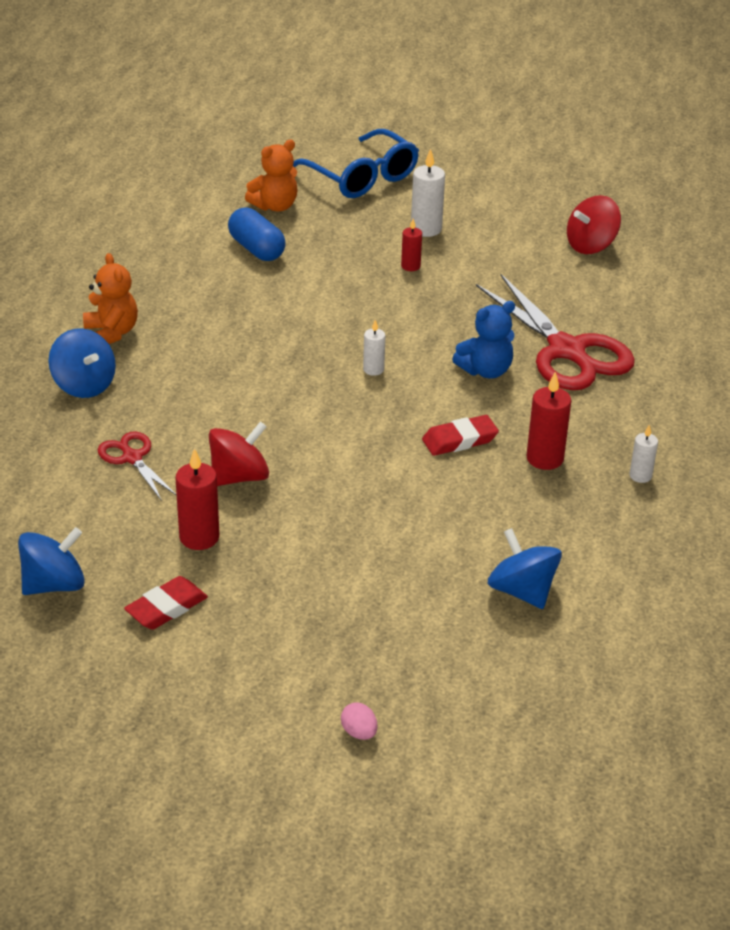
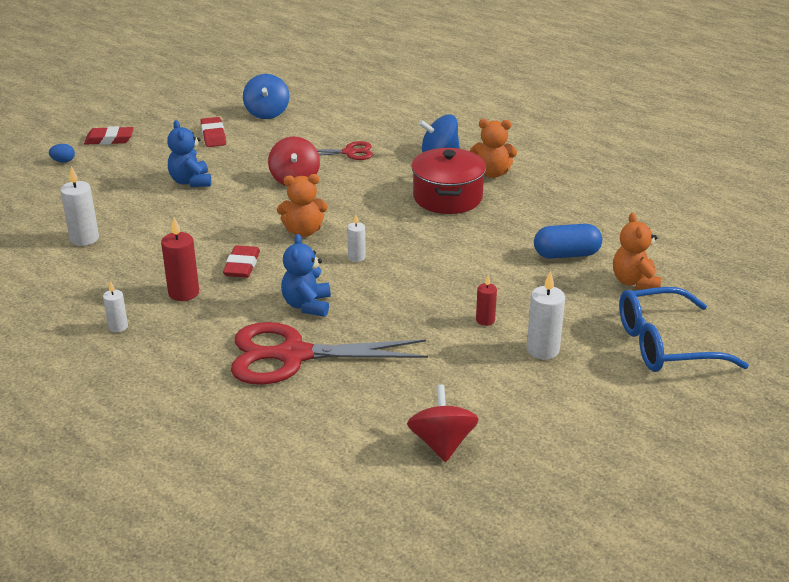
camera: 120 degrees right, 5 degrees down
red candle [176,448,219,550] -> none
pink egg [341,702,378,740] -> blue egg [49,144,75,163]
blue spinning top [487,528,562,609] -> white candle [60,166,99,246]
none -> red eraser [84,126,134,145]
none -> blue teddy bear [167,120,211,187]
none -> orange teddy bear [277,174,328,237]
none -> red pot [411,148,486,214]

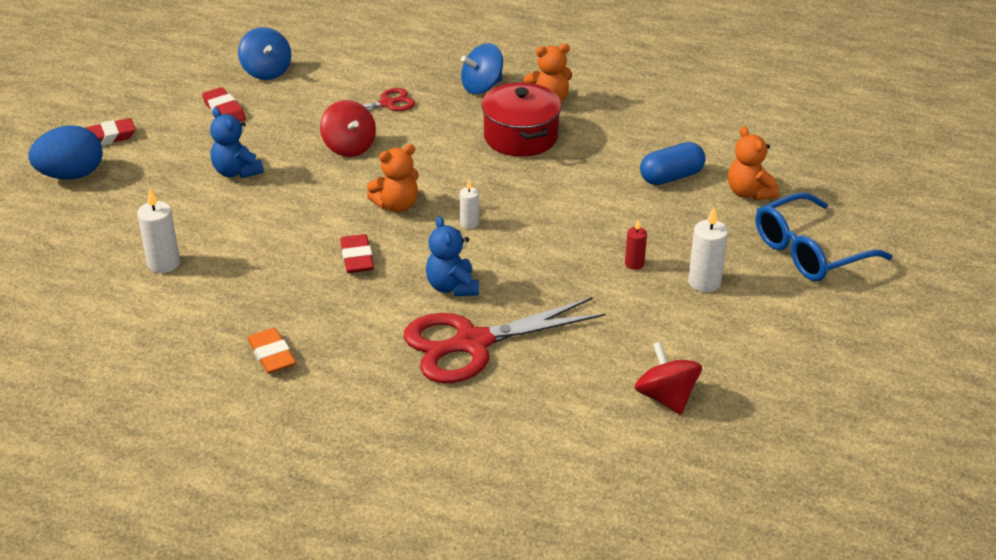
camera: 20 degrees left, 5 degrees up
blue egg [49,144,75,163] -> blue egg [28,125,103,180], size x2.41
white candle [103,281,128,332] -> orange eraser [247,328,296,374]
red candle [161,217,199,301] -> none

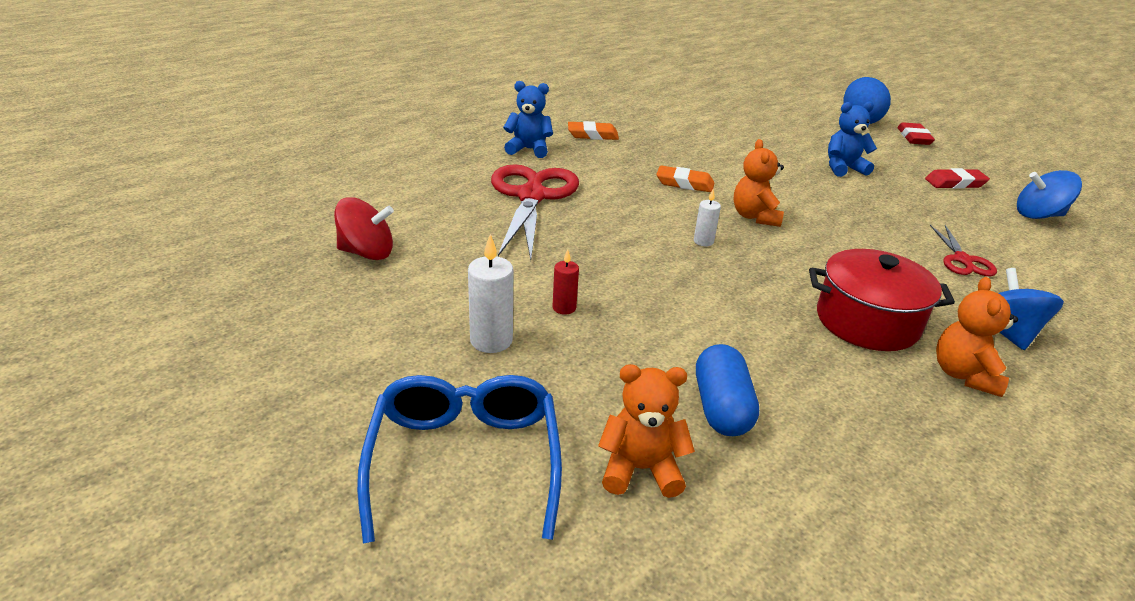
camera: 115 degrees right, 5 degrees down
white candle [137,188,180,273] -> none
red spinning top [320,100,376,157] -> none
red eraser [340,234,374,273] -> orange eraser [656,166,714,192]
blue teddy bear [426,216,479,296] -> blue teddy bear moved to [503,81,553,158]

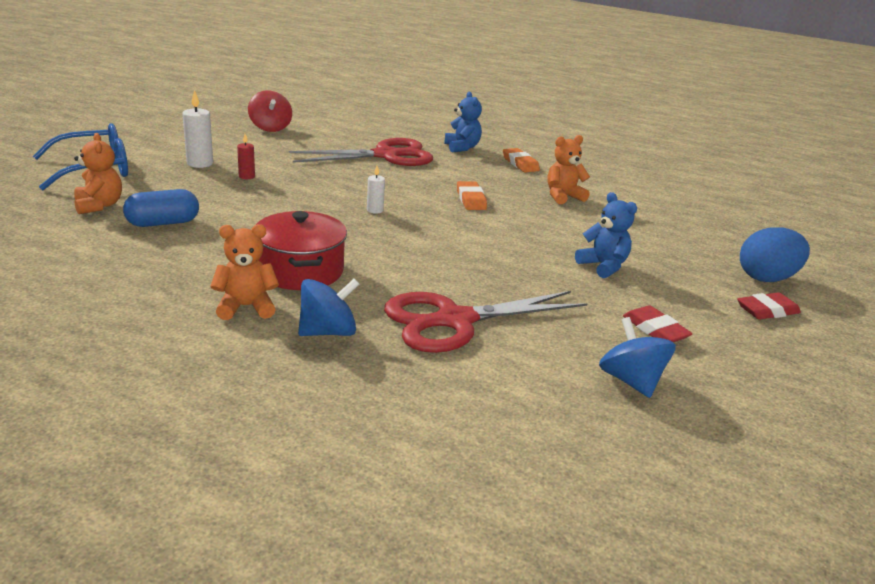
camera: 65 degrees right, 5 degrees down
orange teddy bear [734,139,784,227] -> orange teddy bear moved to [547,135,590,204]
red scissors [930,225,997,276] -> red scissors [384,291,588,353], size x2.01

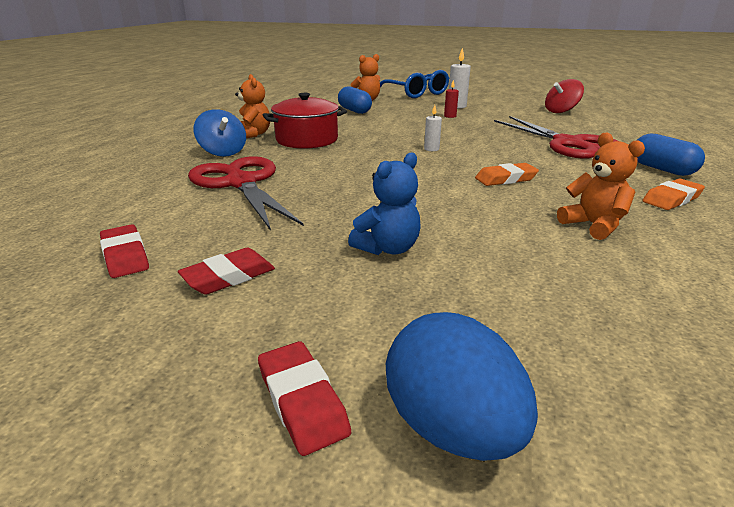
camera: 85 degrees right, 0 degrees up
blue teddy bear [444,92,482,152] -> blue capsule [636,134,705,176]
blue spinning top [599,317,676,398] -> red eraser [100,224,149,278]

